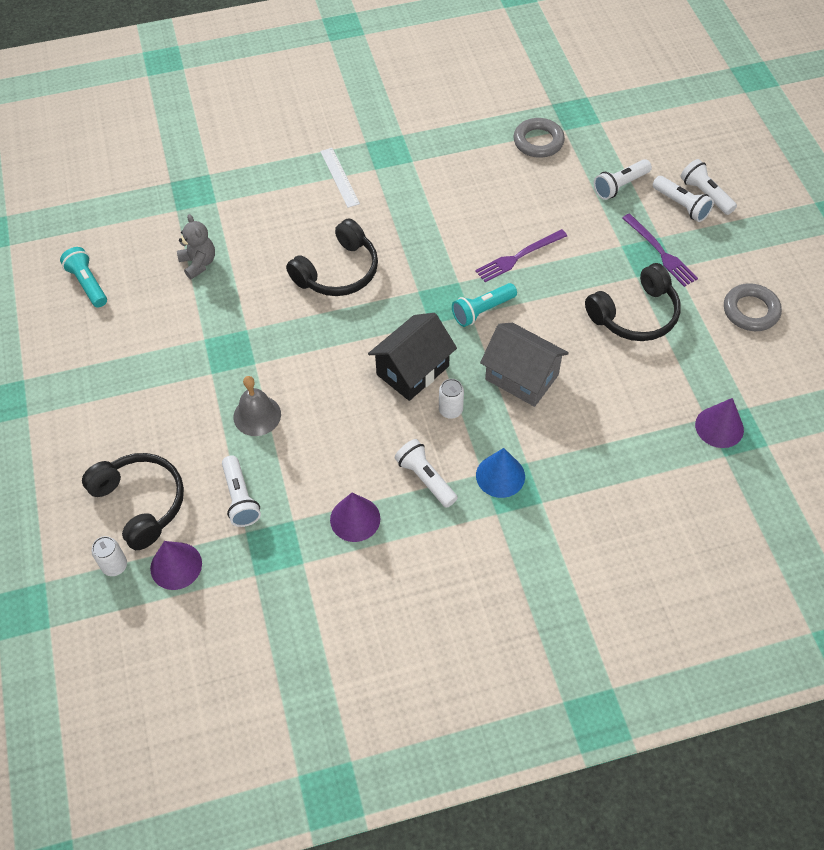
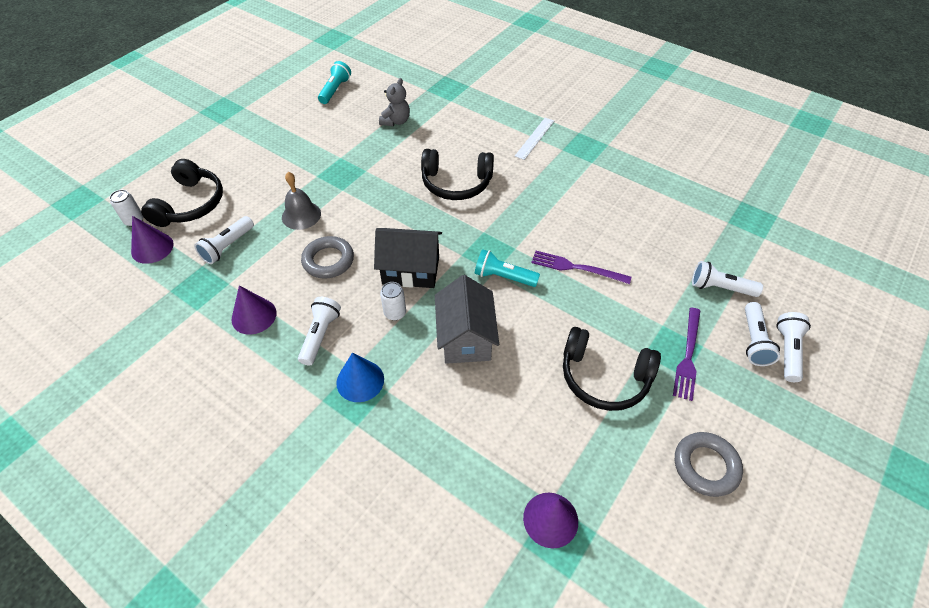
camera: 50 degrees right, 5 degrees down
grey ring [514,118,565,158] -> grey ring moved to [301,236,354,279]

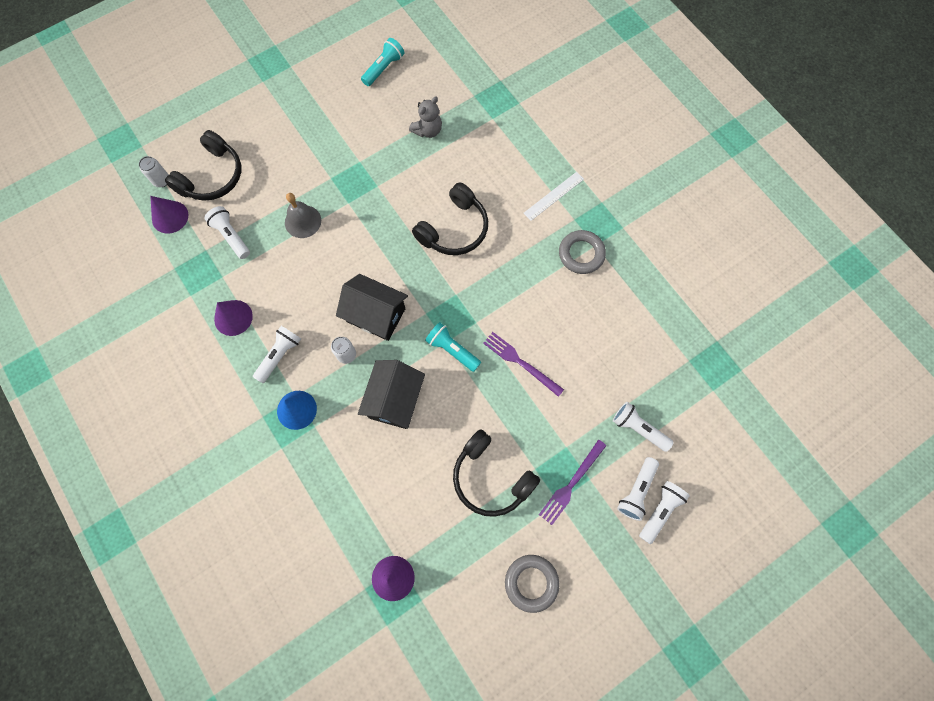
camera: 20 degrees right, 20 degrees up
white flashlight [194,216,254,264] -> white flashlight turned 90 degrees clockwise [204,206,250,259]
grey ring [301,236,354,279] -> grey ring moved to [559,230,606,274]
black headphones [421,149,494,200] -> black headphones turned 75 degrees counterclockwise [412,182,488,255]
grey house [435,275,499,364] -> black house [358,360,425,429]

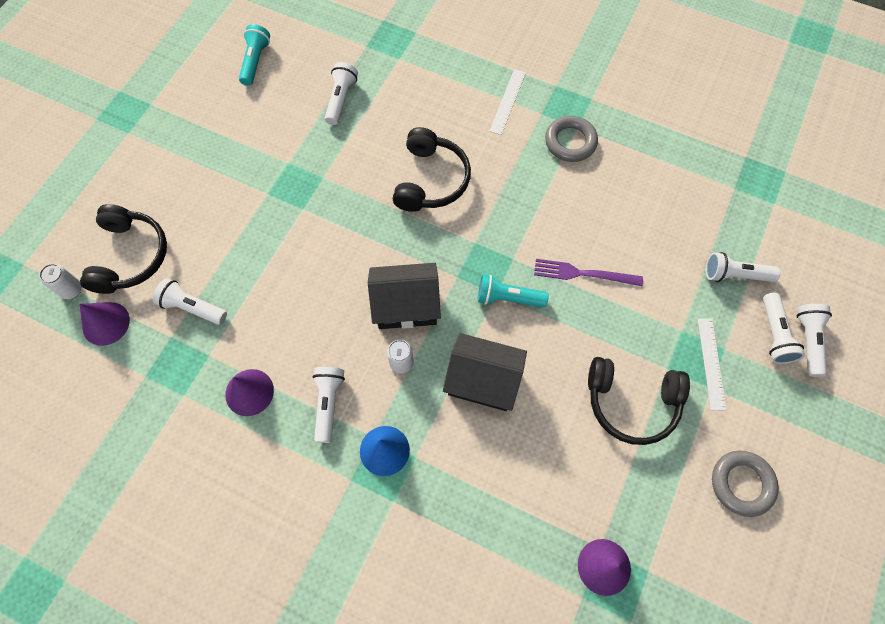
camera: 30 degrees left, 5 degrees down
grey bell [285,193,321,238] -> none
black house [358,360,425,429] -> black house turned 60 degrees counterclockwise [443,333,527,411]
grey teddy bear [409,96,442,138] -> white flashlight [325,62,358,125]
purple fork [539,439,607,525] -> white ruler [698,318,726,410]

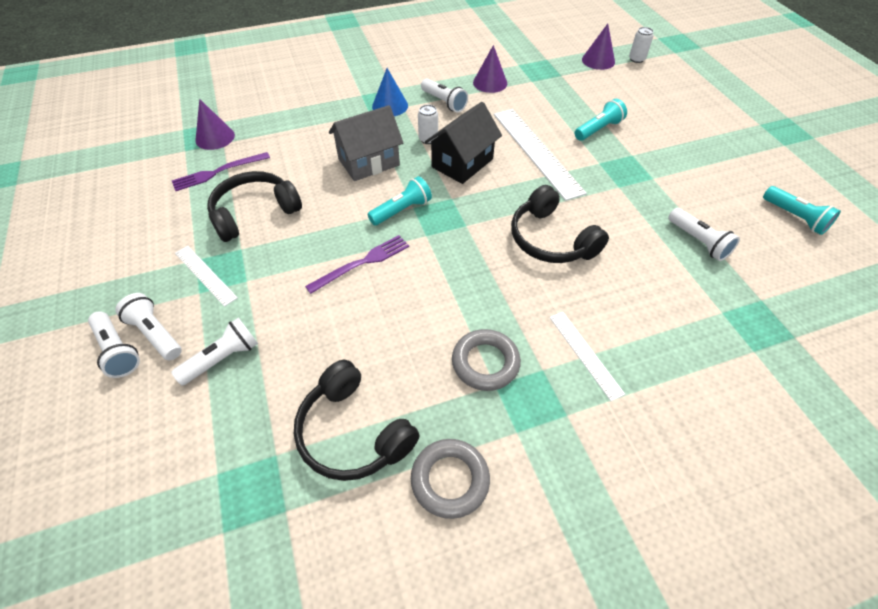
camera: 135 degrees right, 15 degrees down
black headphones [80,204,167,294] -> black headphones moved to [294,360,419,481]
white flashlight [153,278,227,325] -> none
black house [443,333,527,411] -> grey house [329,105,403,181]
grey ring [712,451,779,517] -> grey ring moved to [411,439,490,519]
none -> purple fork [172,152,270,191]
none -> white ruler [494,109,587,201]
none -> turquoise flashlight [575,99,627,141]

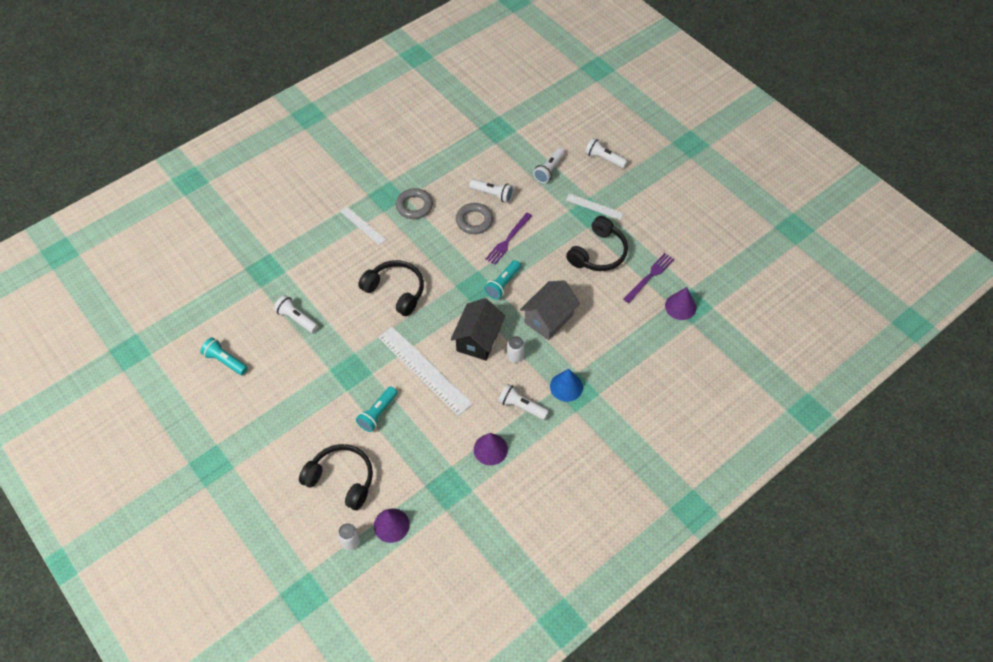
camera: 160 degrees right, 5 degrees up
white flashlight [115,293,182,361] -> white flashlight moved to [469,179,514,203]
black headphones [294,360,419,481] -> black headphones moved to [299,444,373,510]
grey ring [411,439,490,519] -> grey ring moved to [456,203,493,234]

